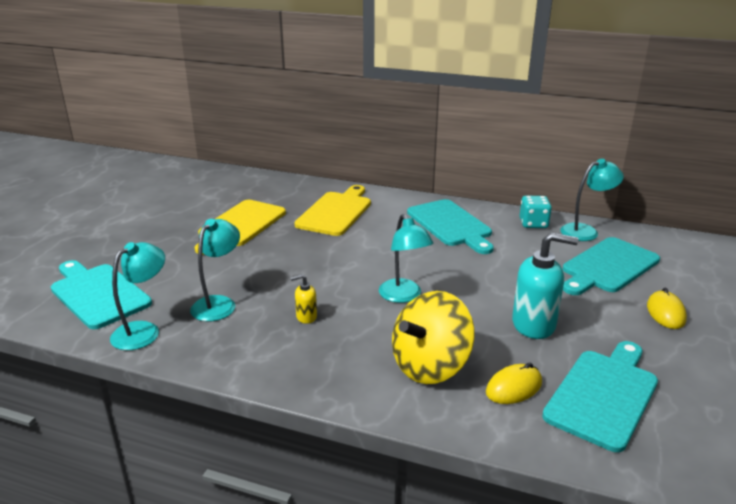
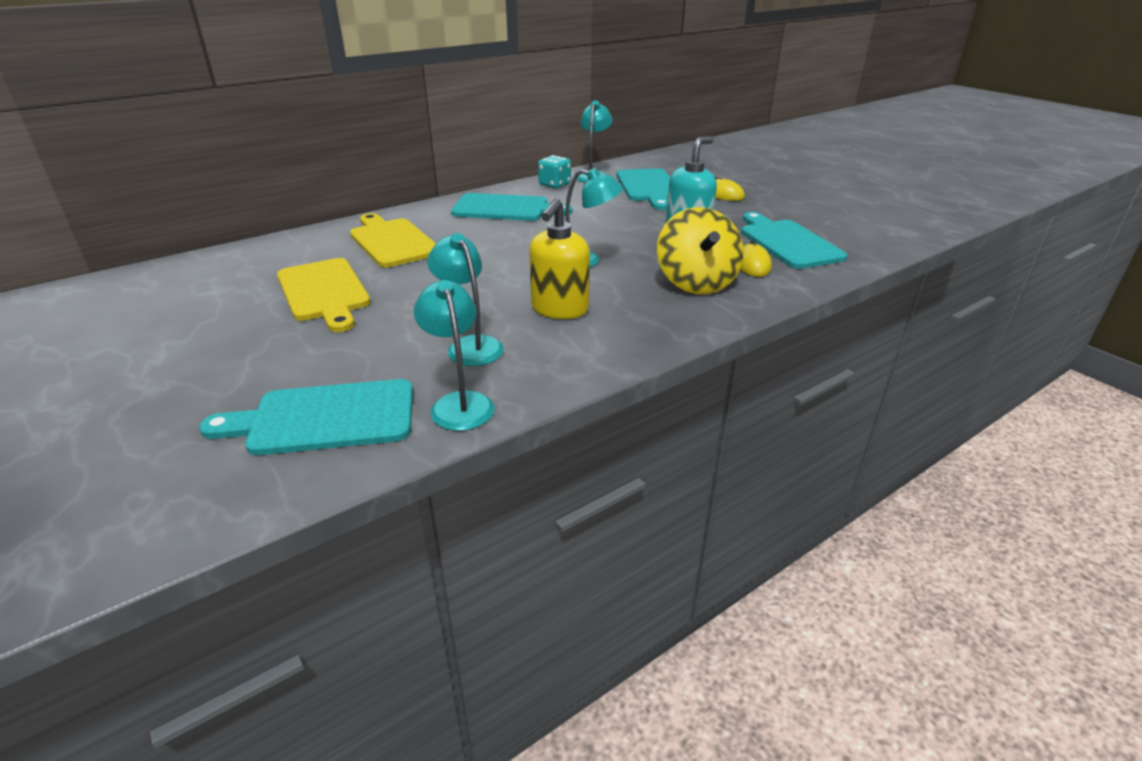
camera: 55 degrees left, 5 degrees up
yellow soap dispenser [290,274,317,324] -> yellow soap dispenser [529,198,590,319], size x2.04

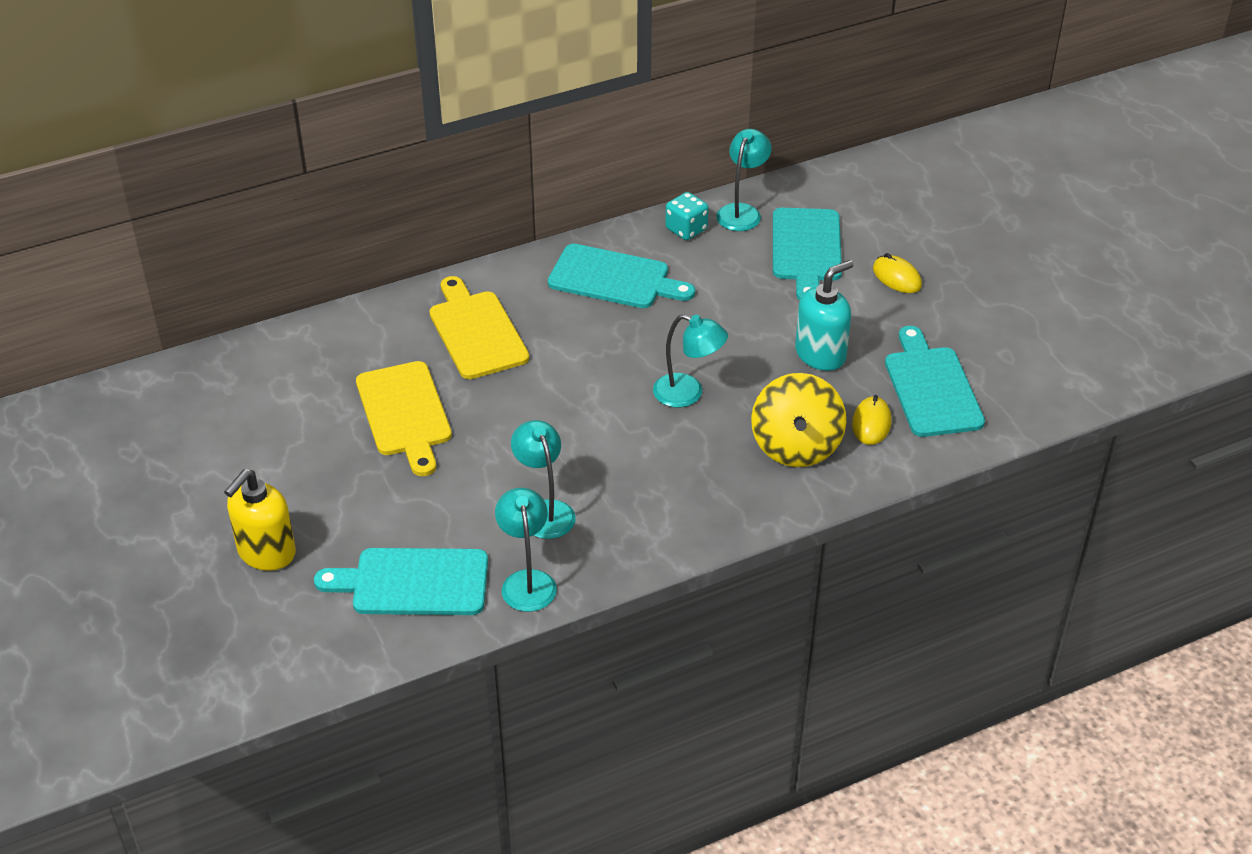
camera: 10 degrees right, 10 degrees up
yellow soap dispenser [529,198,590,319] -> yellow soap dispenser moved to [224,469,296,571]

